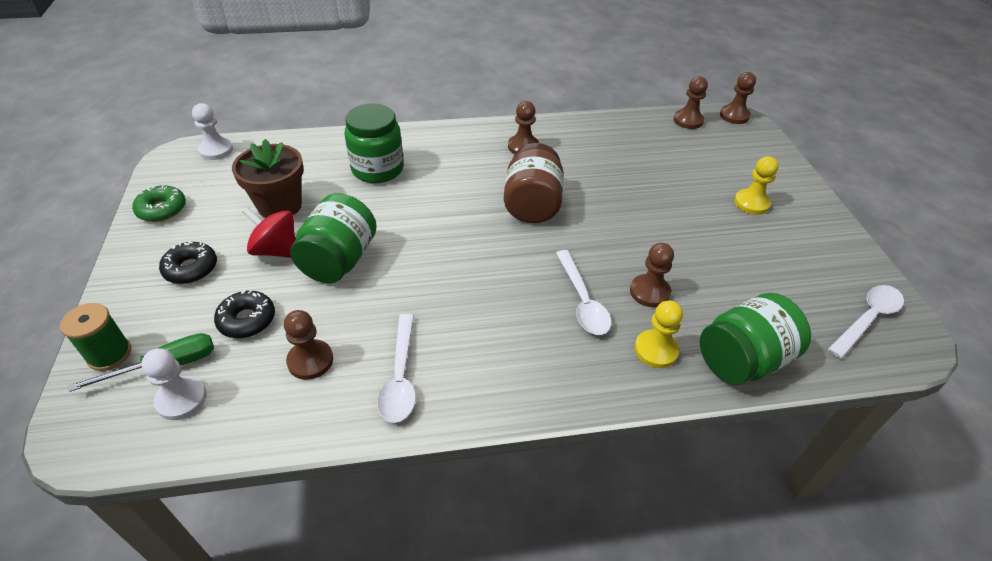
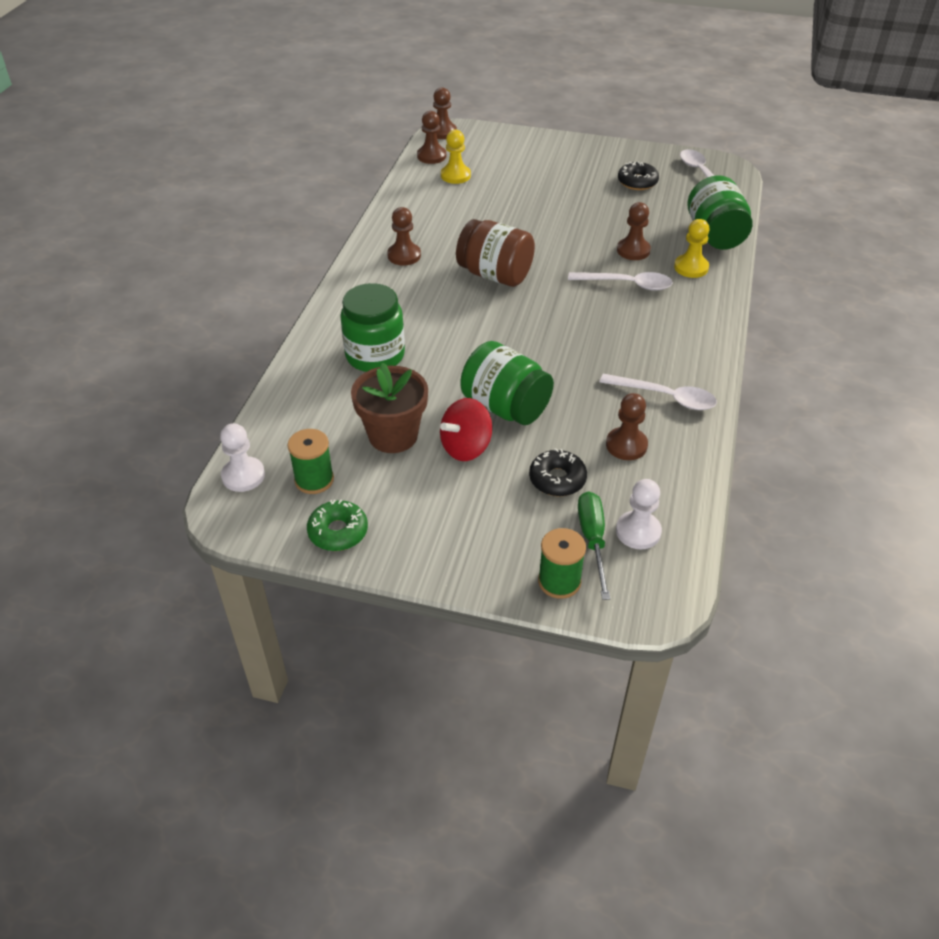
camera: 65 degrees left, 0 degrees up
black donut [159,242,217,284] -> black donut moved to [618,161,659,190]
yellow pawn [734,156,779,215] -> yellow pawn moved to [441,130,471,184]
none -> green spool [287,429,334,494]

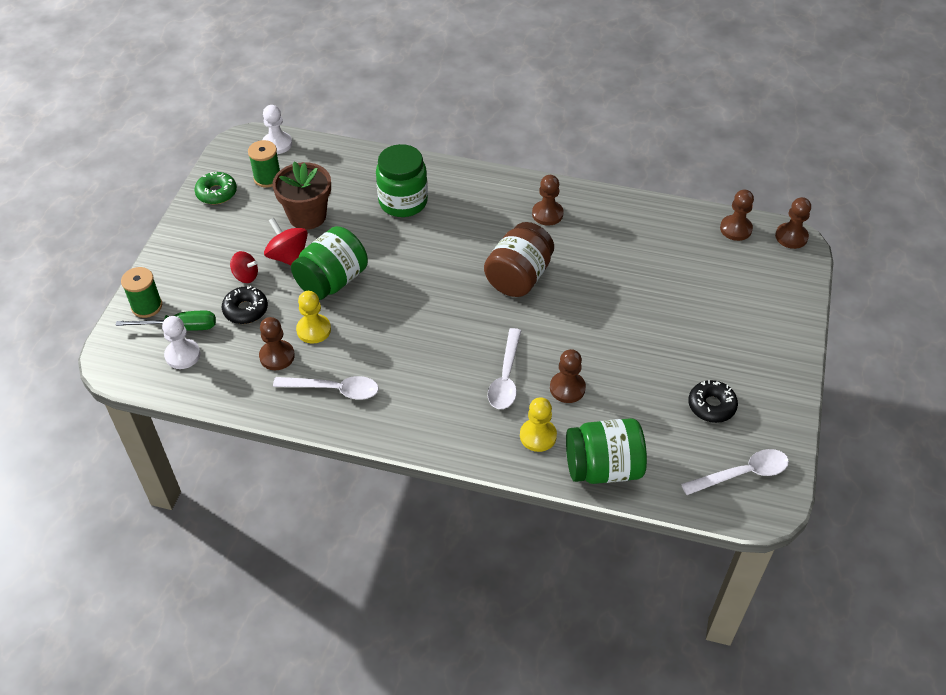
camera: 90 degrees right, 5 degrees up
yellow pawn [441,130,471,184] -> yellow pawn moved to [296,291,331,344]
white spoon [600,374,717,410] -> white spoon turned 105 degrees counterclockwise [273,376,379,400]
none -> red spinning top [230,251,258,283]

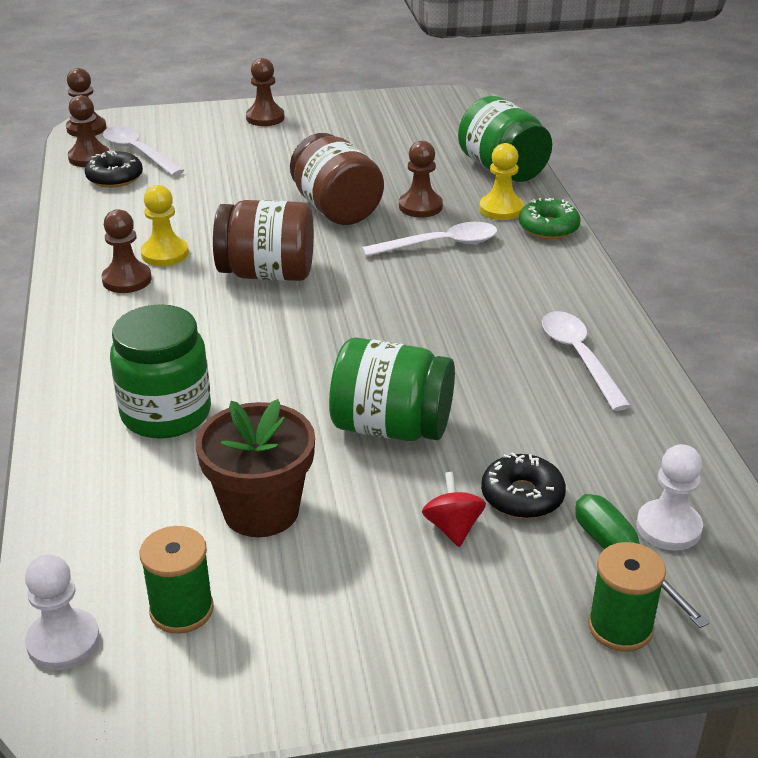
camera: 115 degrees left, 15 degrees down
green donut [194,172,237,204] -> green donut moved to [519,198,580,239]
brown pawn [259,317,295,370] -> brown pawn moved to [246,58,285,126]
red spinning top [264,218,308,265] -> none
yellow pawn [296,291,331,344] -> yellow pawn moved to [141,185,189,266]
white spoon [681,449,789,495] -> white spoon moved to [103,126,184,176]
black donut [688,380,738,423] -> black donut moved to [85,151,143,188]
none -> brown jar [290,133,384,225]

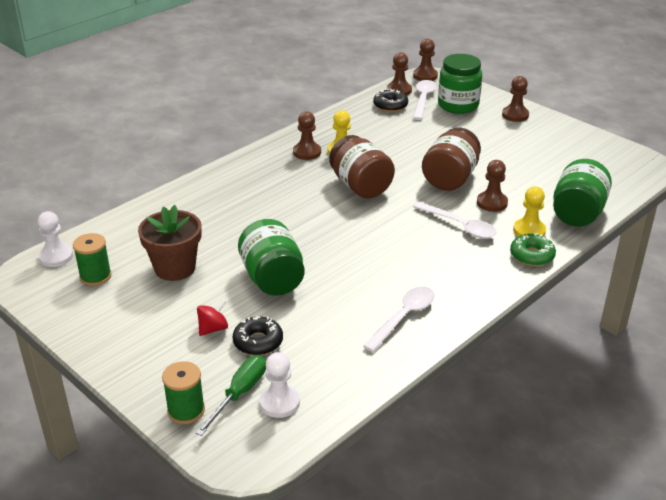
camera: 55 degrees right, 0 degrees up
green jar [110,304,211,439] -> green jar moved to [438,54,482,114]

